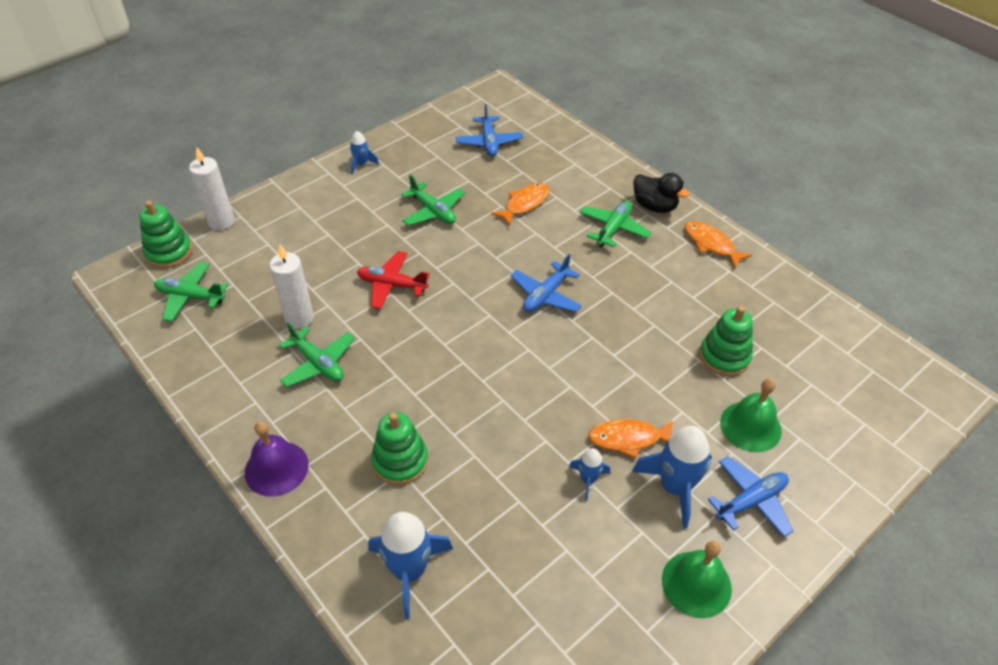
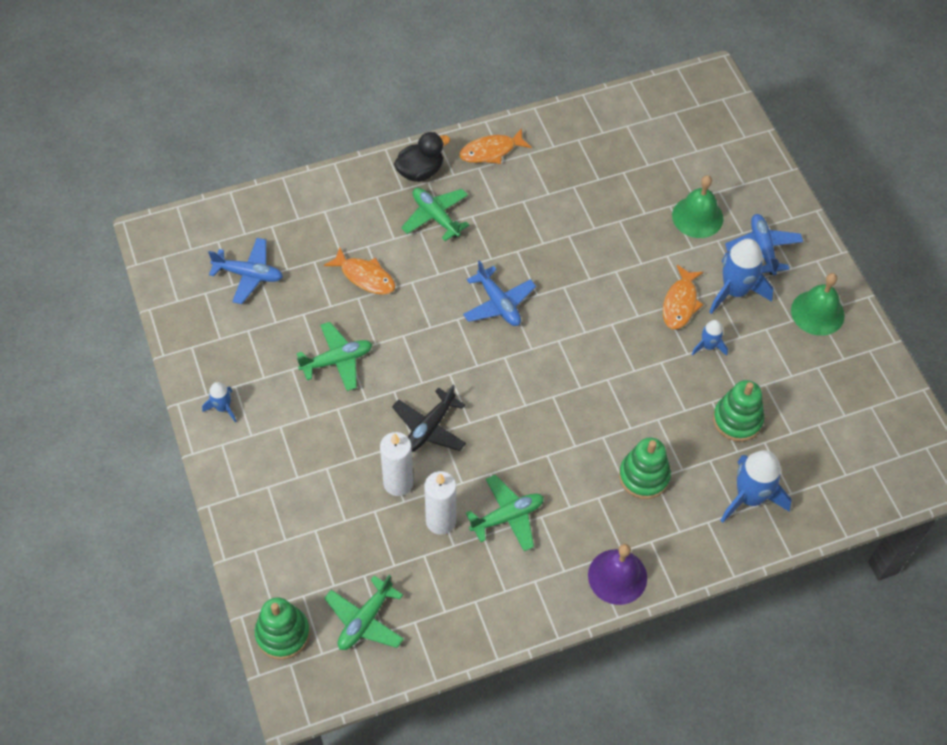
camera: 70 degrees left, 10 degrees up
white candle [189,147,234,230] -> white candle moved to [380,432,413,496]
red plane [357,251,430,309] -> black plane [392,385,466,452]
orange fish [491,183,549,226] -> orange fish turned 150 degrees clockwise [324,247,395,295]
green stacking toy [700,306,753,376] -> green stacking toy moved to [713,380,764,442]

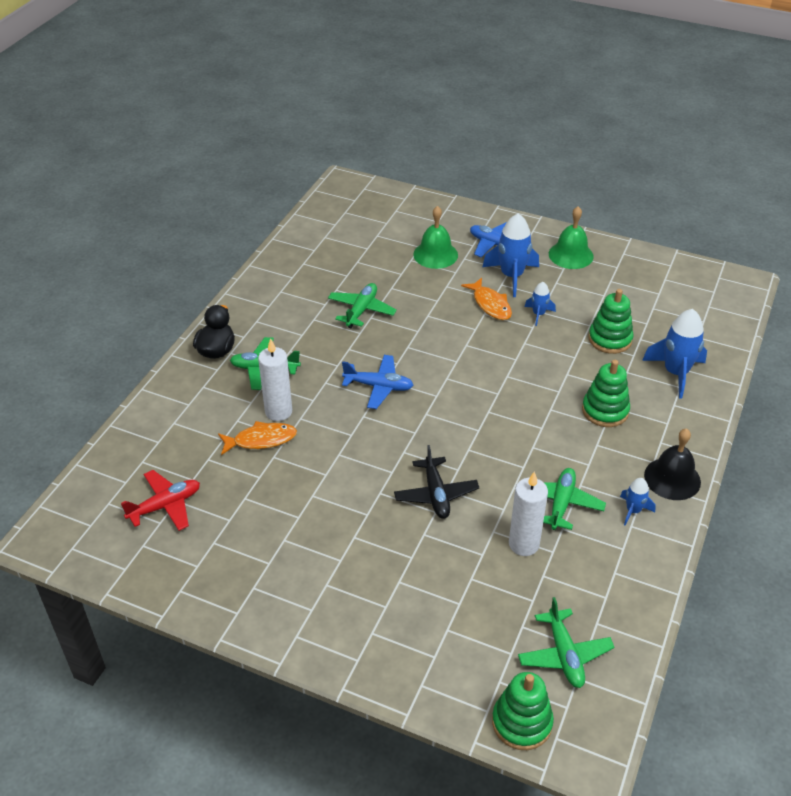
camera: 45 degrees left, 15 degrees down
blue rocket [202,382,237,422] -> blue rocket moved to [620,478,656,526]
blue plane [208,238,283,304] -> red plane [121,470,200,531]
green plane [297,322,372,391] -> green plane moved to [328,283,397,328]
white candle [380,432,413,496] -> white candle moved to [258,338,292,421]
orange fish [459,128,532,164] -> none
purple bell [588,544,647,605] -> black bell [644,428,701,500]

